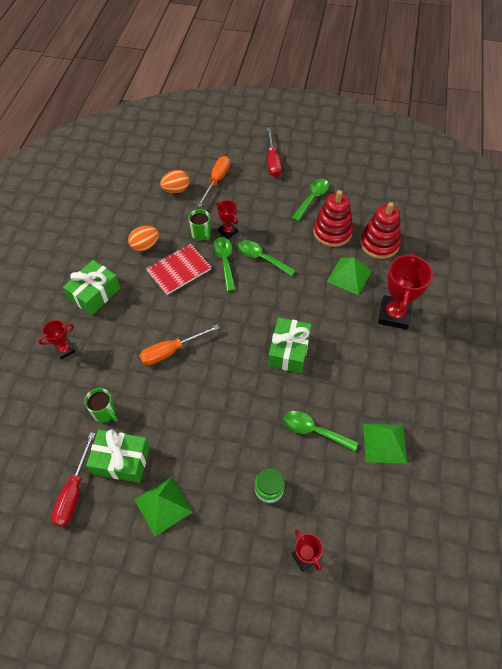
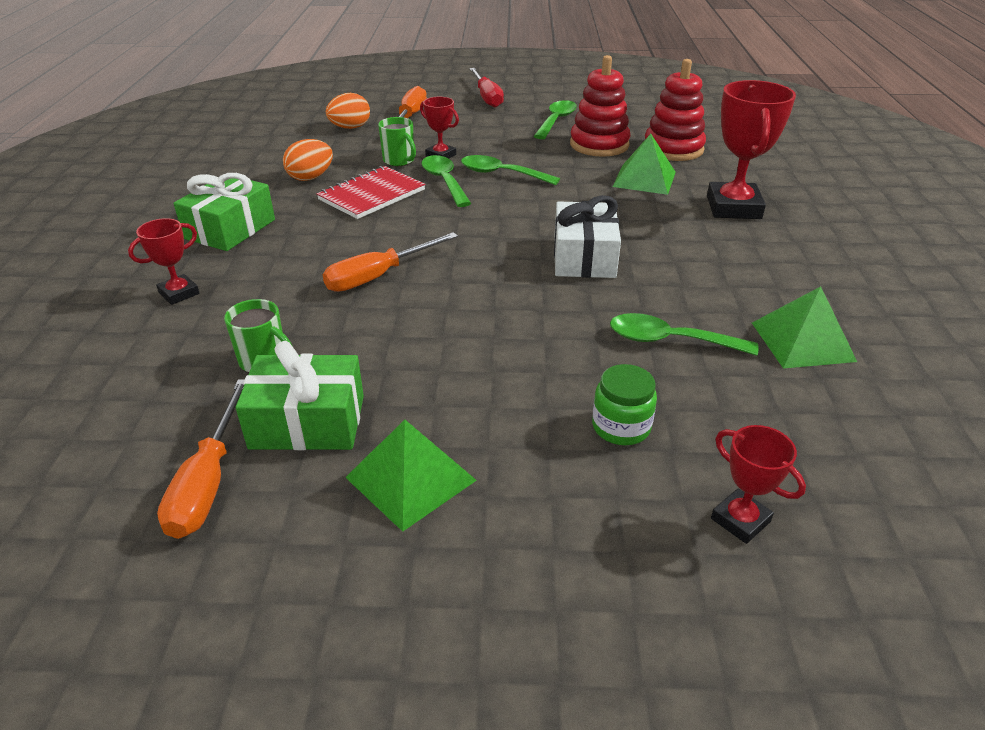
camera: 10 degrees left, 20 degrees down
red screwdriver [51,432,96,526] -> orange screwdriver [157,379,244,539]
green gift [268,317,312,373] -> white gift [554,195,621,278]

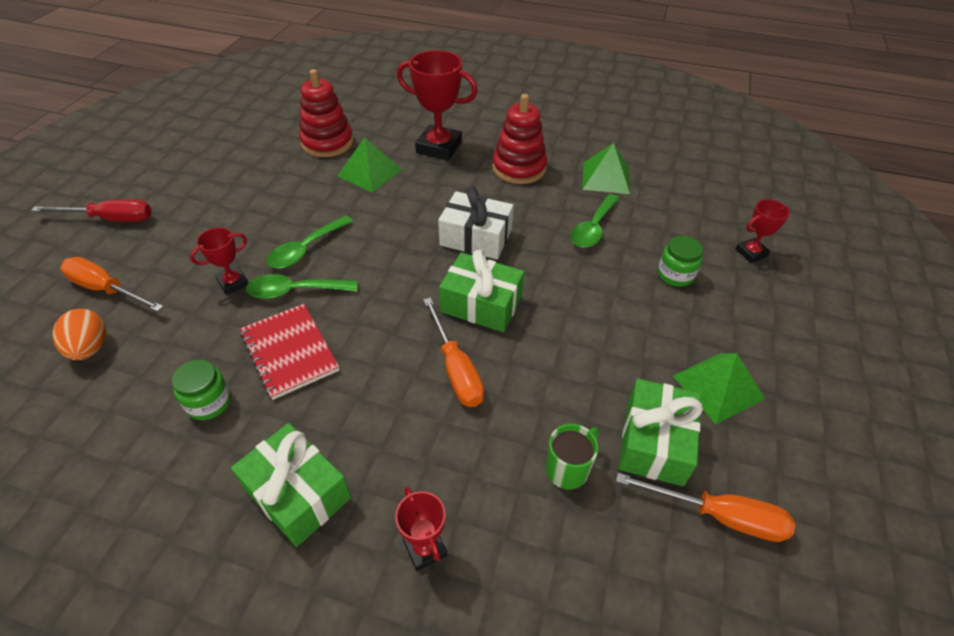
camera: 75 degrees left, 10 degrees up
orange egg [283,139,333,181] -> green jar [172,359,231,420]
green mug [378,117,416,166] -> none
green spoon [534,100,577,139] -> none
red stacking toy [570,55,630,157] -> red stacking toy moved to [492,94,547,184]
none -> green gift [439,249,524,332]

